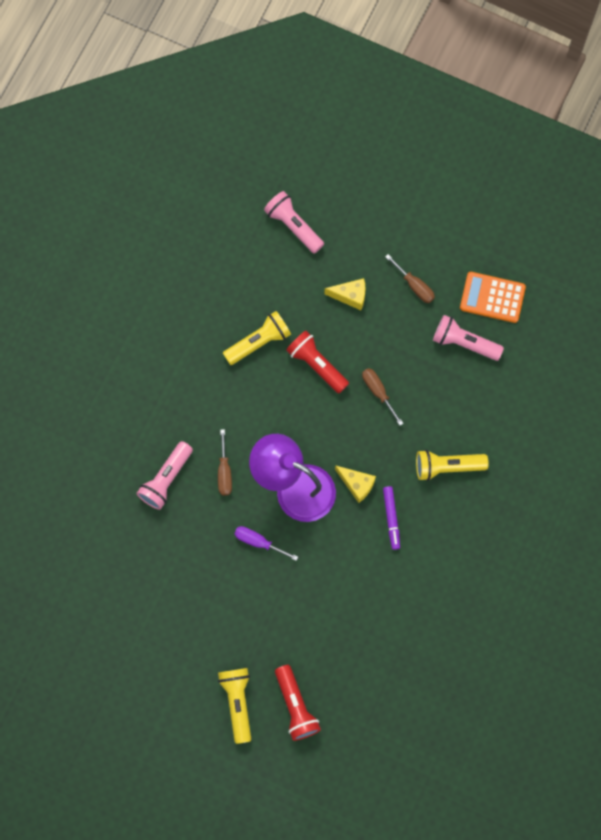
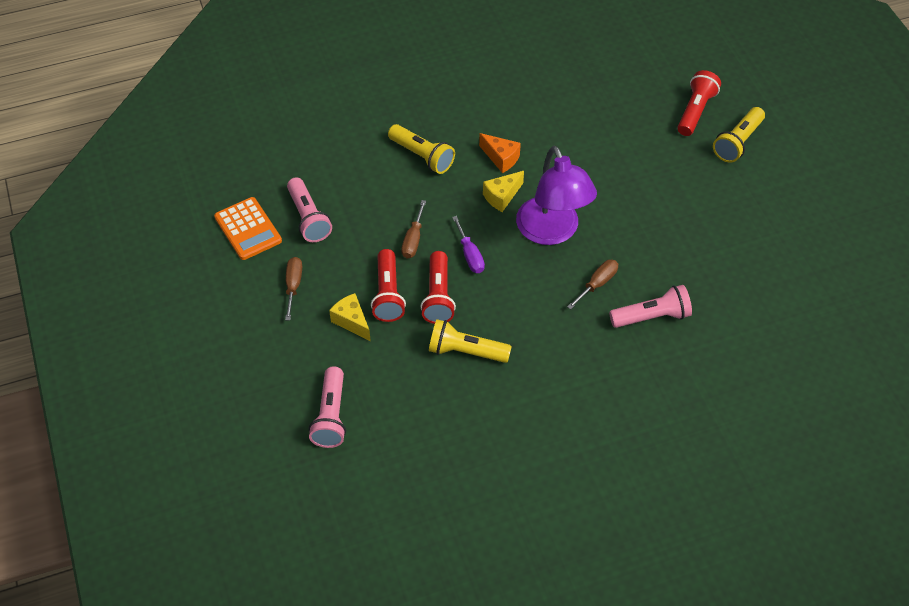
camera: 135 degrees left, 20 degrees down
purple screwdriver [234,526,298,561] -> purple screwdriver moved to [452,216,485,273]
yellow cheese [335,465,376,503] -> yellow cheese turned 120 degrees counterclockwise [483,171,524,212]
purple marker [383,486,400,550] -> orange cheese [479,133,521,173]
none -> red flashlight [371,249,406,322]

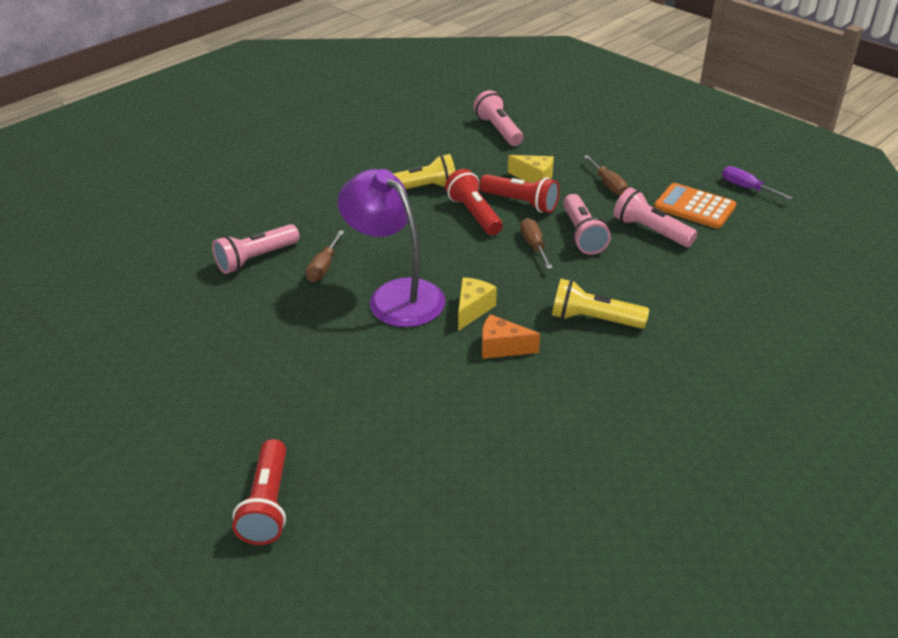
camera: 155 degrees right, 15 degrees down
red flashlight [371,249,406,322] -> red flashlight turned 150 degrees clockwise [479,174,560,213]
purple screwdriver [452,216,485,273] -> purple screwdriver moved to [722,166,793,200]
yellow flashlight [713,107,765,163] -> none
none -> pink flashlight [563,194,611,255]

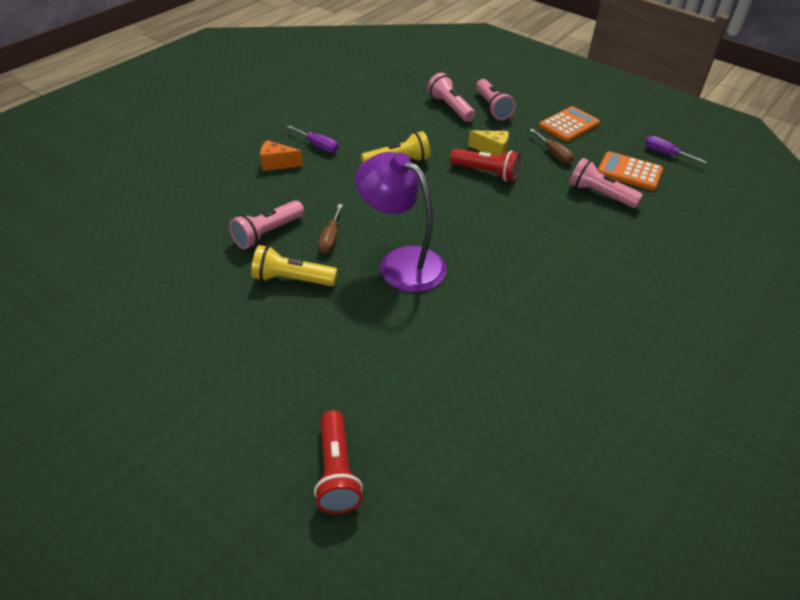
camera: 10 degrees left, 5 degrees up
red flashlight [445,169,503,235] -> none
yellow cheese [458,277,497,331] -> none
orange cheese [482,314,540,359] -> orange cheese moved to [260,140,303,171]
brown screwdriver [520,218,553,269] -> none
yellow flashlight [552,279,649,329] -> yellow flashlight moved to [251,245,338,286]
pink flashlight [563,194,611,255] -> pink flashlight moved to [476,79,516,120]
none -> purple screwdriver [287,126,338,153]
none -> orange calculator [539,106,600,142]

